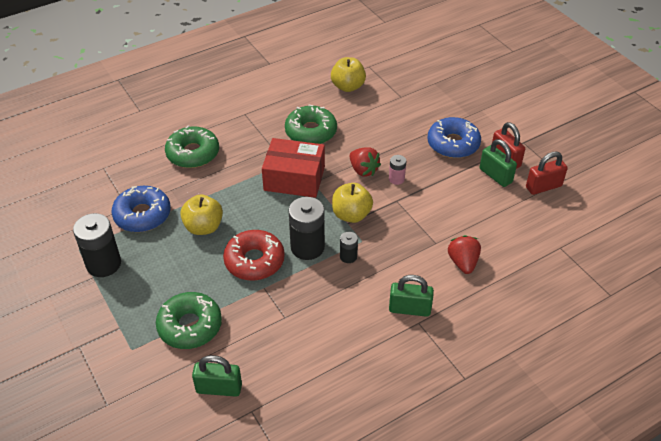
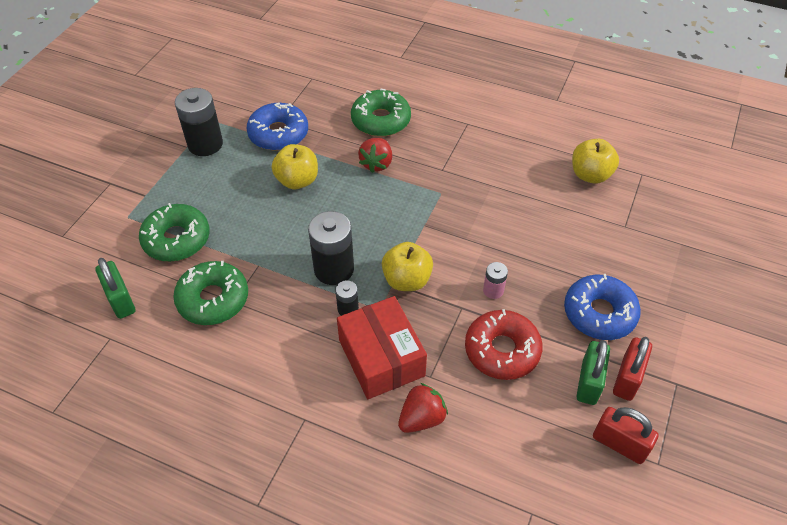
camera: 55 degrees right, 5 degrees up
red donut [223,230,285,281] -> red donut moved to [465,309,543,380]
red box [262,138,325,198] -> red box moved to [337,296,427,399]
green donut [285,105,337,144] -> green donut moved to [173,261,248,325]
red strawberry [349,147,381,176] -> red strawberry moved to [358,138,392,173]
green padlock [389,275,434,317] -> none

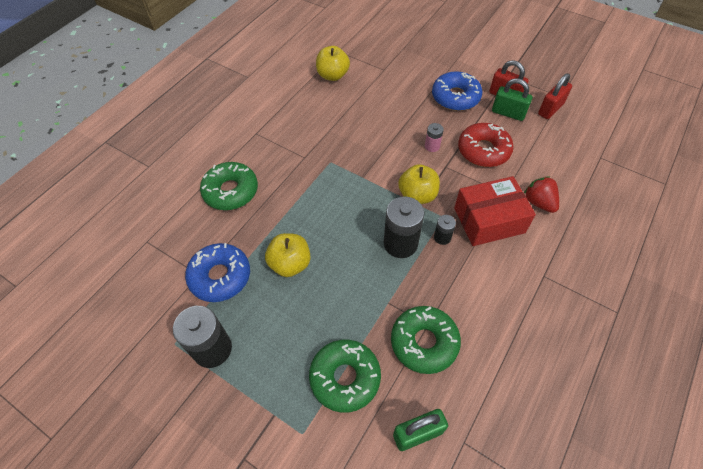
camera: 80 degrees left, 5 degrees up
red strawberry [358,138,392,173] -> none

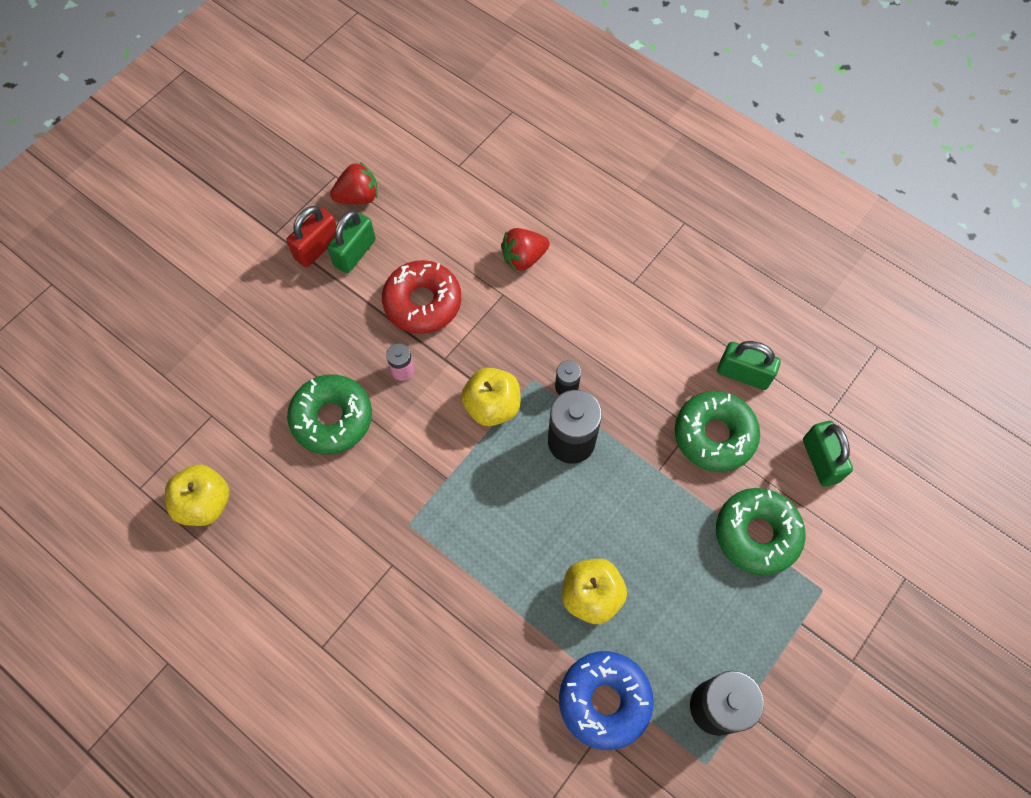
camera: 85 degrees left, 10 degrees up
green donut [200,162,258,210] -> green donut moved to [287,374,372,454]
blue donut [432,71,482,111] -> none
red box [454,176,536,246] -> none
red padlock [538,73,572,119] -> red strawberry [330,162,378,204]
none -> green padlock [717,341,781,390]

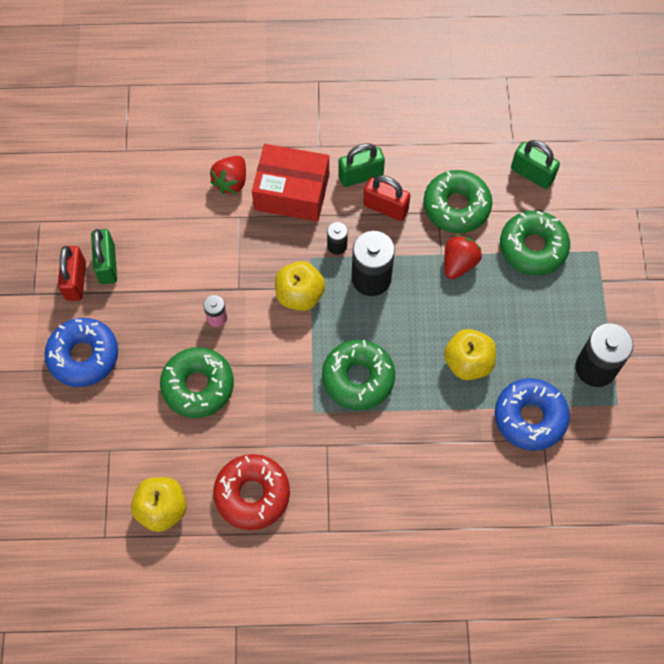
camera: 40 degrees left, 0 degrees up
red strawberry [330,162,378,204] -> red strawberry moved to [444,235,482,279]
red donut [382,260,461,334] -> red donut moved to [213,454,290,530]
green padlock [717,341,781,390] -> green padlock moved to [338,143,385,187]
none -> blue donut [44,318,118,387]
none -> red box [252,144,329,222]
none -> green donut [322,340,395,410]
none -> red padlock [363,175,411,221]

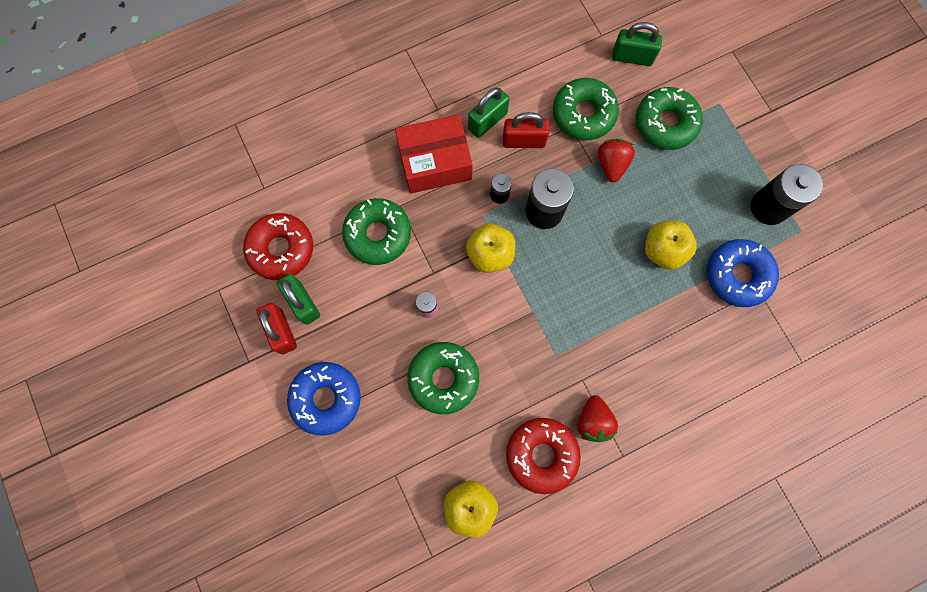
camera: 25 degrees left, 10 degrees up
red strawberry [210,156,246,194] -> red strawberry moved to [577,395,618,442]
green donut [322,340,395,410] -> green donut moved to [342,198,411,265]
none -> red donut [243,213,313,280]

